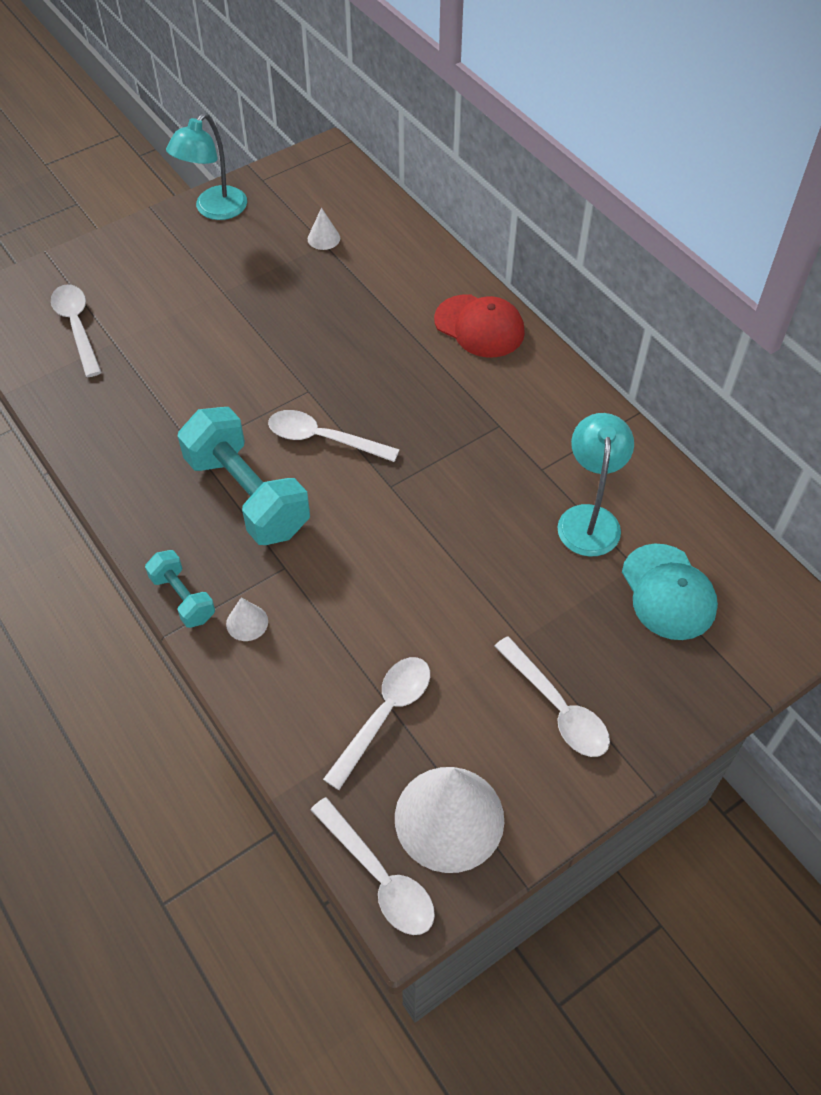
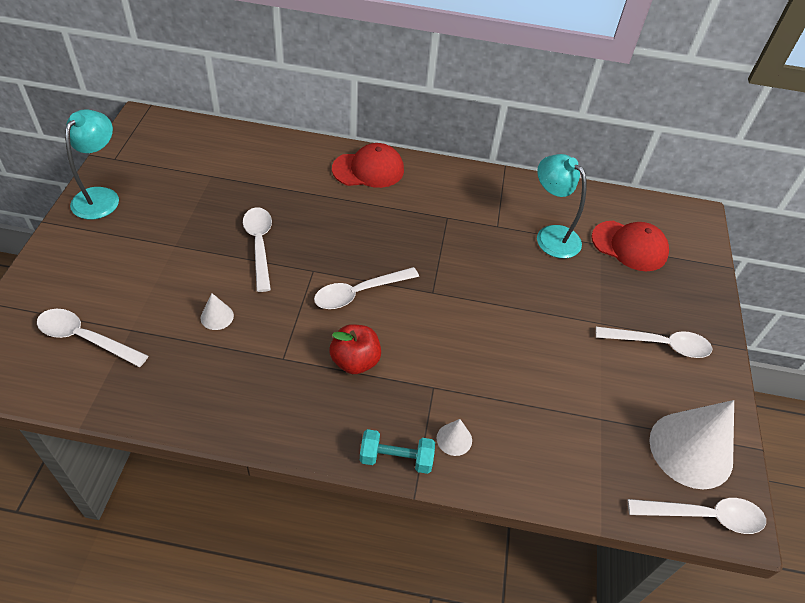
camera: 50 degrees left, 5 degrees down
turquoise lamp [166,113,247,220] -> turquoise lamp turned 150 degrees counterclockwise [65,109,119,219]
turquoise dumbbell [178,407,310,545] -> red apple [329,324,381,374]
white cone [308,208,340,250] -> white cone moved to [201,293,234,330]
white spoon [323,657,430,790] -> white spoon moved to [243,207,272,292]
turquoise cap [622,544,718,640] -> red cap [592,221,669,271]

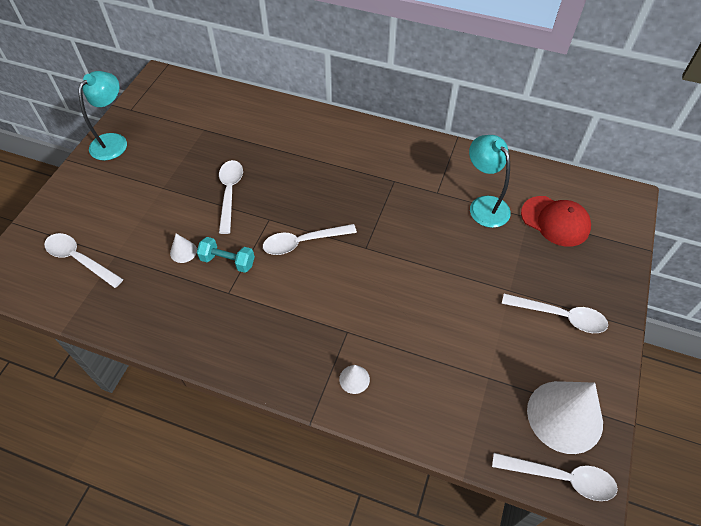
camera: 15 degrees right, 5 degrees up
red apple [329,324,381,374] -> none
red cap [332,143,404,188] -> none
turquoise dumbbell [360,429,435,474] -> turquoise dumbbell moved to [197,237,255,273]

